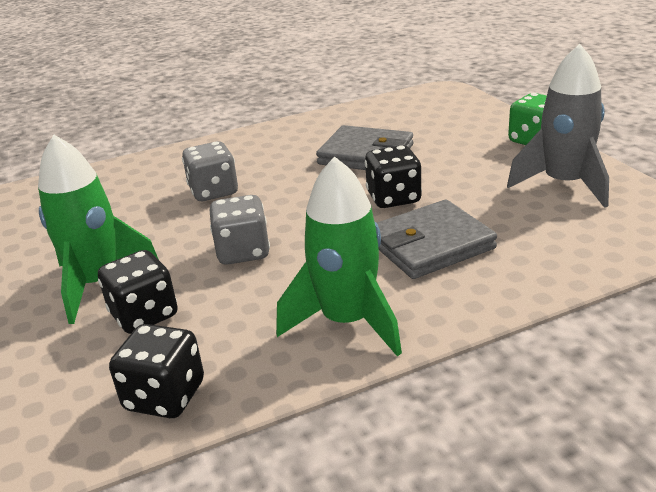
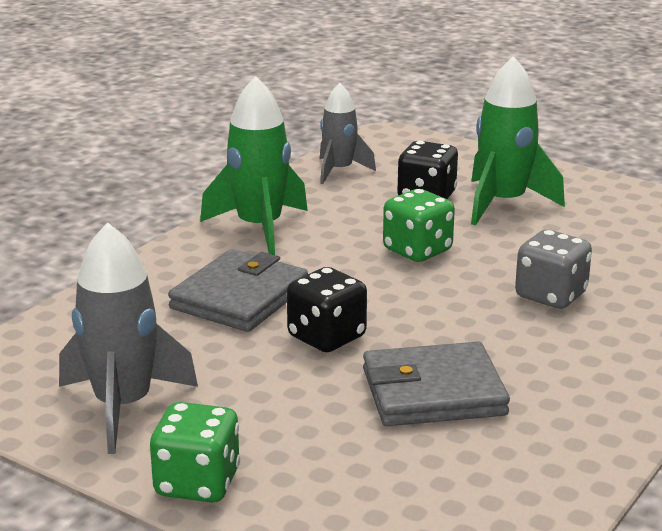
camera: 145 degrees right, 5 degrees down
black dice [109,324,204,418] -> grey rocket [320,83,376,184]
grey dice [210,195,270,265] -> green dice [383,189,455,262]

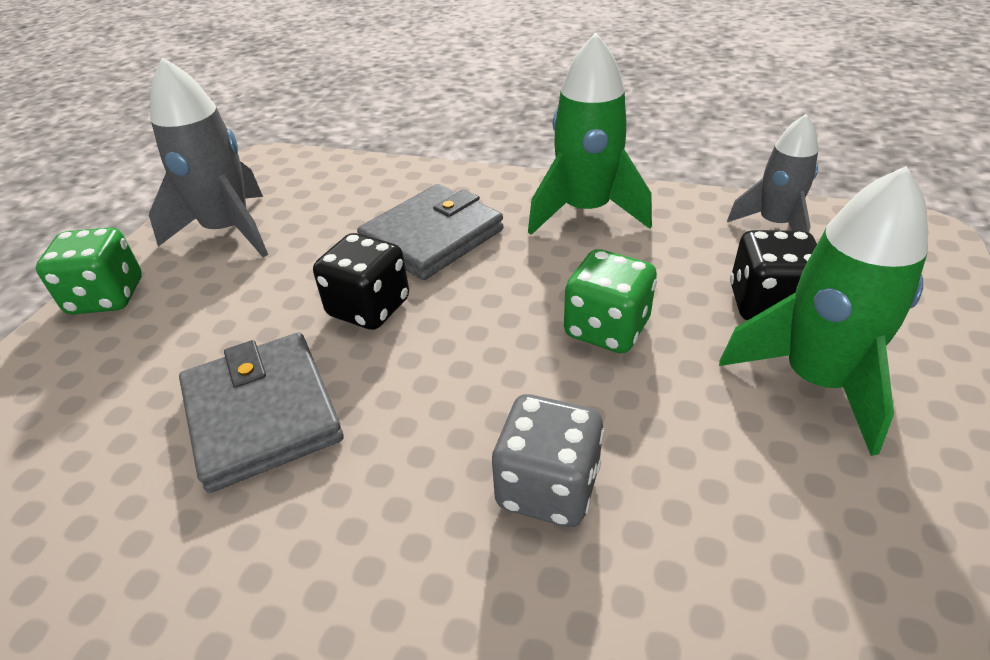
camera: 75 degrees right, 15 degrees up
grey wallet [168,249,308,332] -> grey wallet turned 60 degrees counterclockwise [357,184,504,280]

